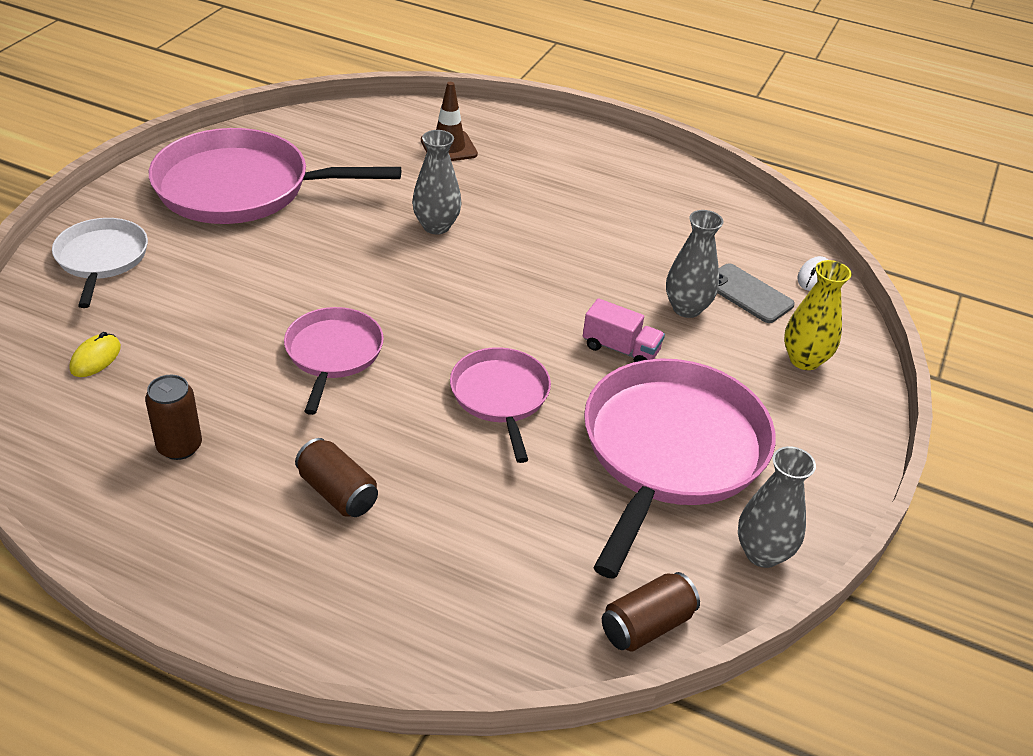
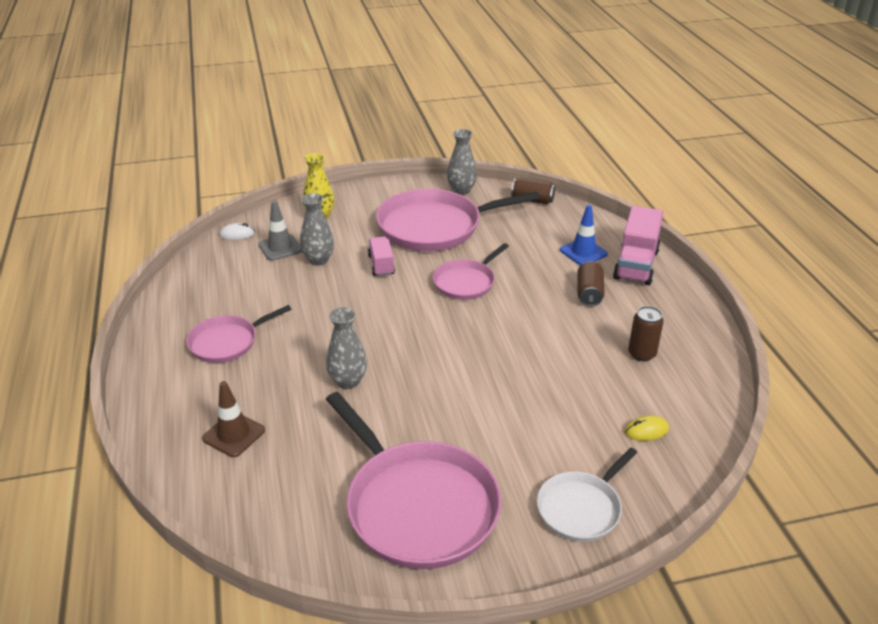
camera: 125 degrees left, 5 degrees down
pink pan [284,307,384,415] -> pink pan moved to [186,305,291,363]
grey phone [717,263,795,323] -> grey traffic cone [258,200,302,261]
none -> blue traffic cone [560,205,608,265]
none -> pink truck [613,206,664,285]

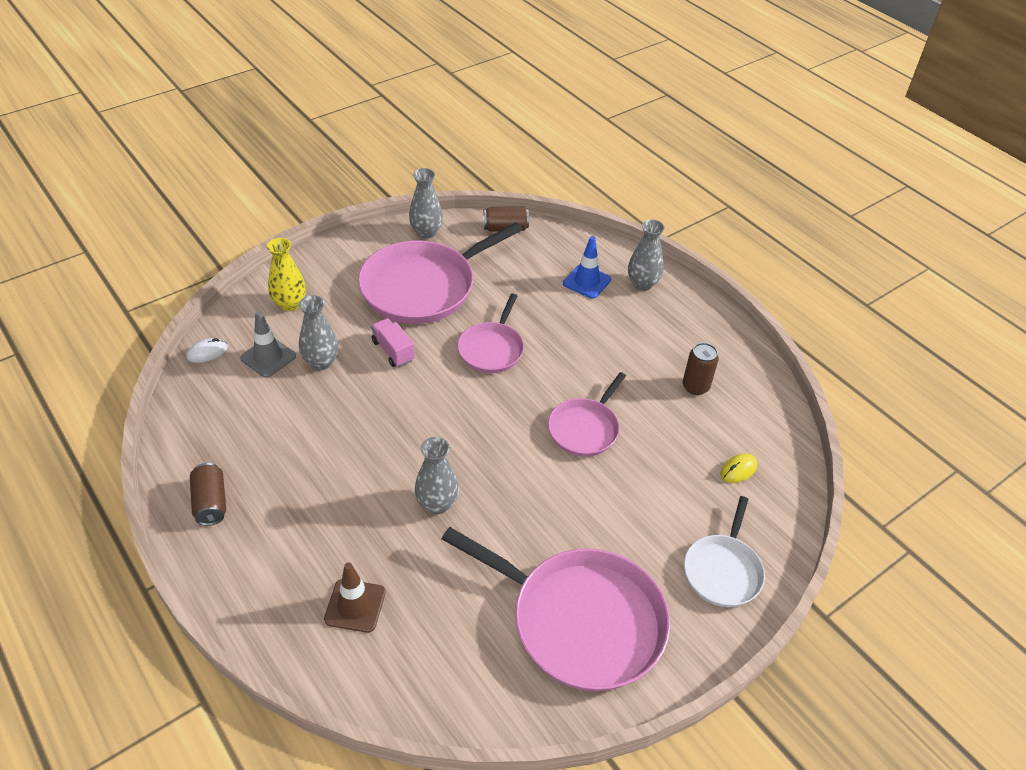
camera: 25 degrees left, 10 degrees up
pink pan [186,305,291,363] -> pink pan moved to [548,372,626,457]
brown can [577,261,605,306] -> brown can moved to [190,463,226,526]
pink truck [613,206,664,285] -> grey vase [628,219,665,291]

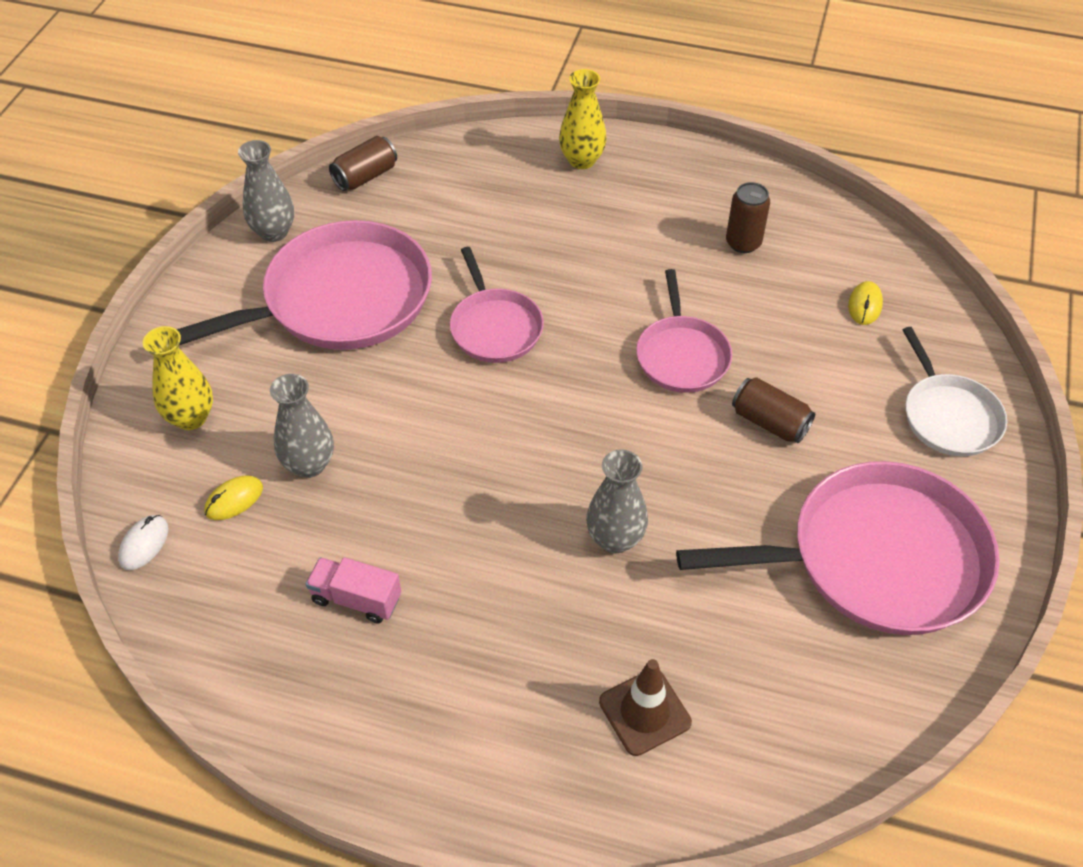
camera: 35 degrees left, 5 degrees up
brown can [190,463,226,526] -> brown can moved to [732,377,815,443]
grey traffic cone [240,311,296,378] -> yellow mouse [204,475,263,520]
pink pan [358,222,523,324] -> pink pan turned 135 degrees counterclockwise [176,220,432,350]
pink truck [371,318,415,367] -> pink truck moved to [306,557,401,624]
blue traffic cone [563,236,611,299] -> none
grey vase [628,219,665,291] -> yellow vase [559,69,607,169]

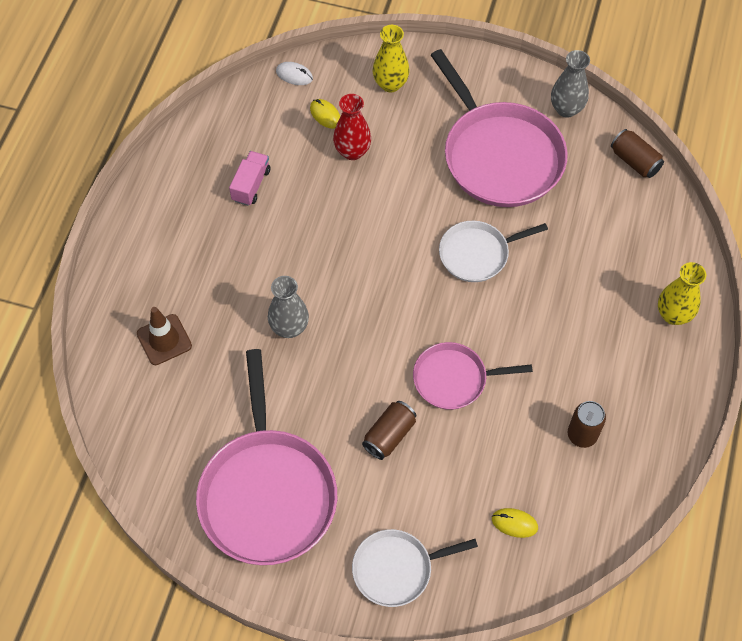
camera: 90 degrees right, 10 degrees up
grey vase [270,374,334,478] -> red vase [333,94,371,160]
pink pan [450,247,544,363] -> white pan [439,221,548,282]

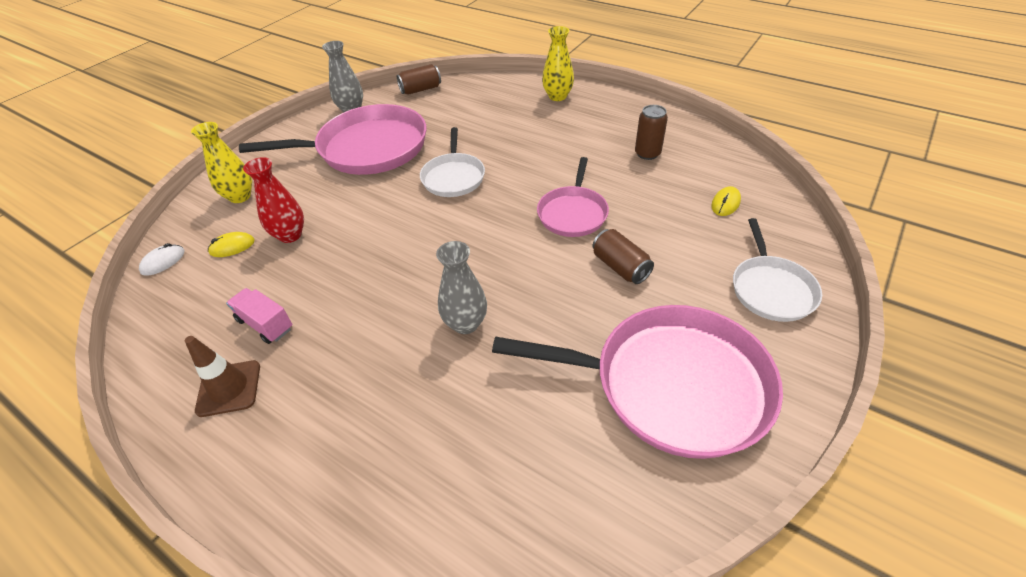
camera: 70 degrees left, 15 degrees down
brown traffic cone [137,307,192,365] -> brown traffic cone moved to [185,336,260,417]

